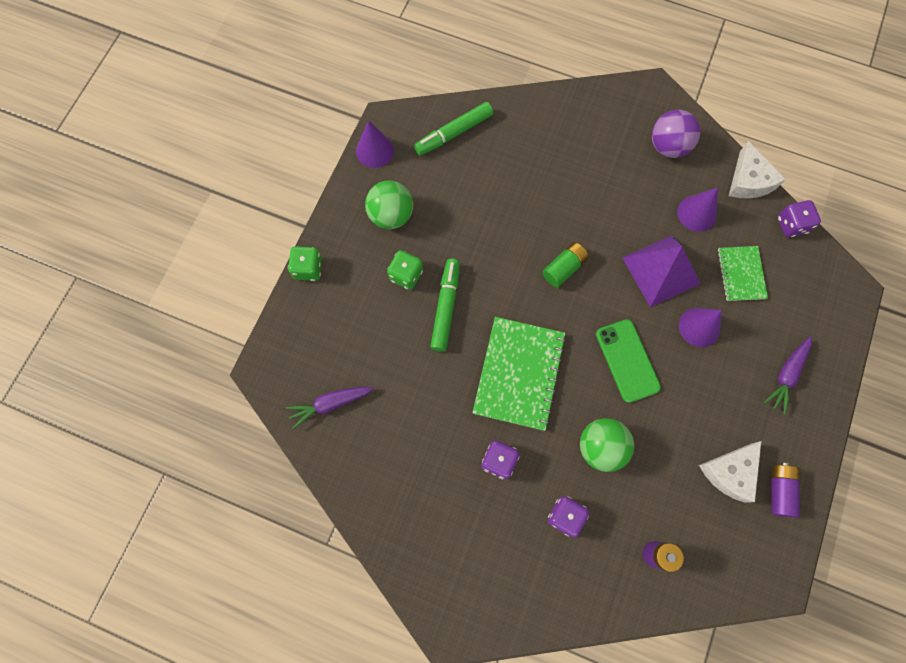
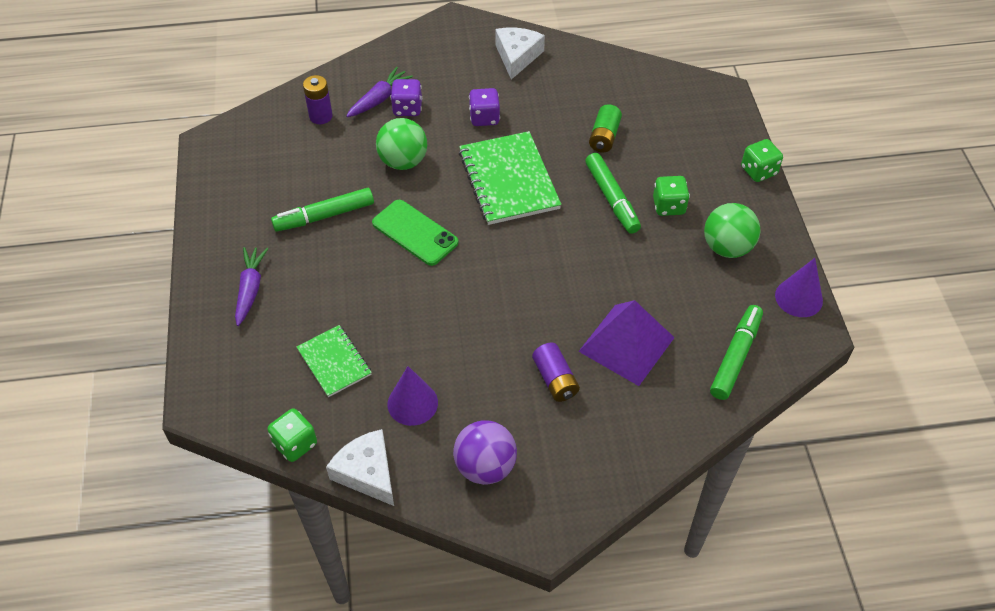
camera: 150 degrees right, 20 degrees down
purple carrot [285,387,373,429] -> purple carrot moved to [346,67,413,117]
green battery [542,242,589,288] -> green battery moved to [589,104,622,153]
purple pyramid [622,236,701,307] -> purple pyramid moved to [578,300,675,386]
purple cone [679,308,722,347] -> none
white cheese [699,441,761,503] -> white cheese moved to [495,28,545,80]
purple battery [771,463,800,518] -> purple battery moved to [532,343,580,402]
purple dice [778,200,821,237] -> green dice [268,409,317,462]
none -> green marker [271,188,374,232]

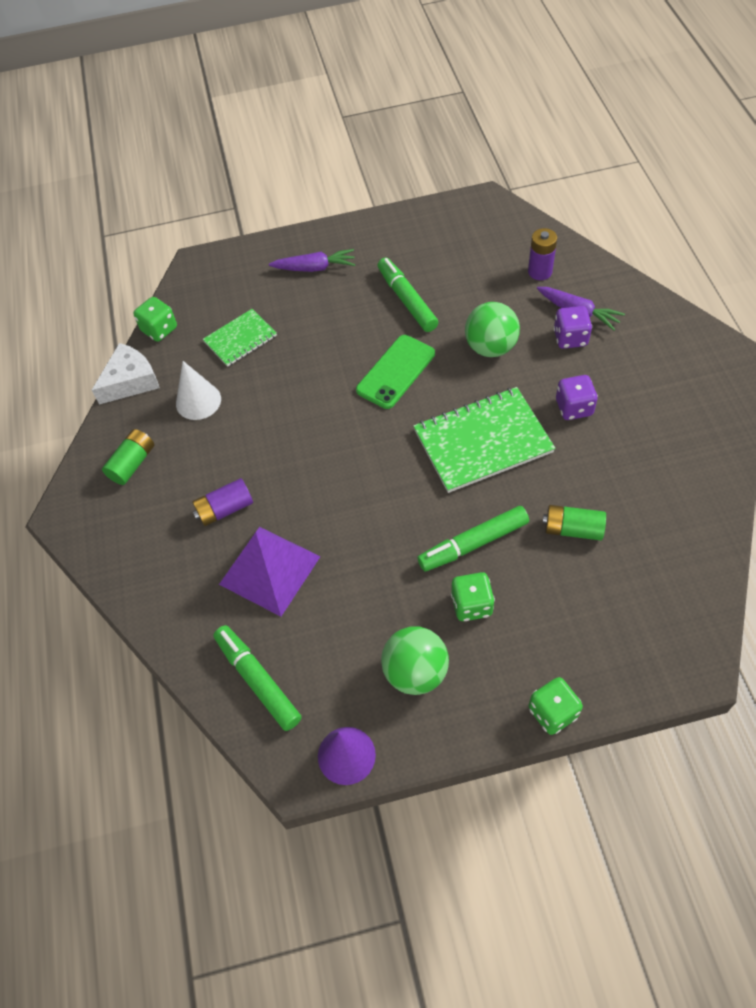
camera: 90 degrees right, 5 degrees up
purple cone [387,366,438,426] -> white cone [176,361,221,420]
purple ball [453,420,517,485] -> green battery [102,429,154,485]
white cheese [495,28,545,80] -> none
green marker [710,305,763,400] -> green marker turned 150 degrees counterclockwise [213,625,302,731]

